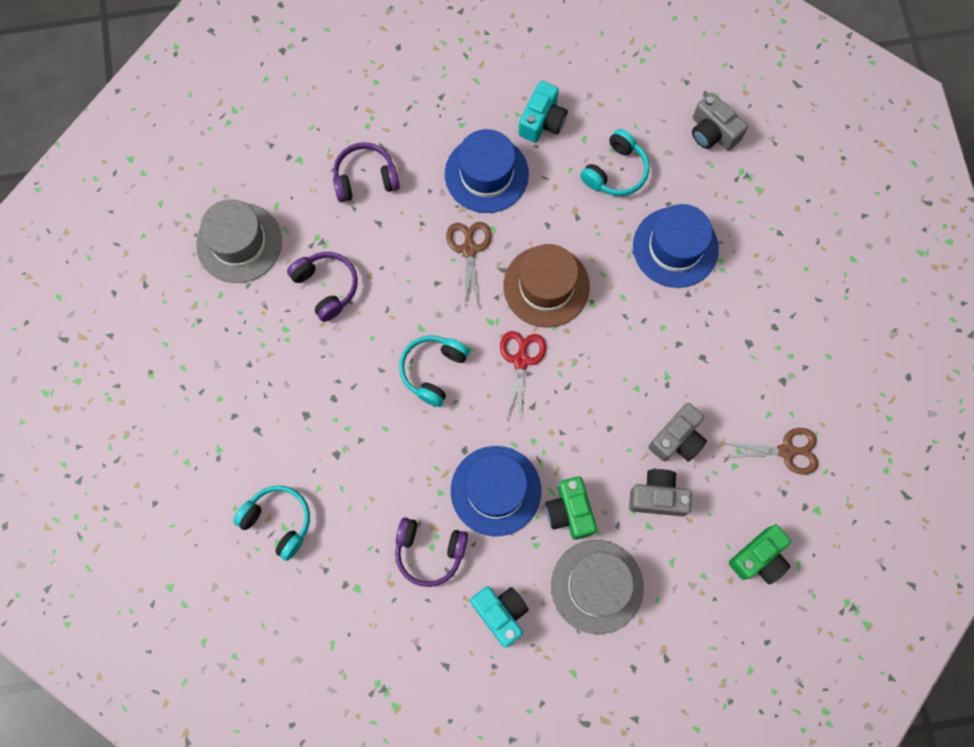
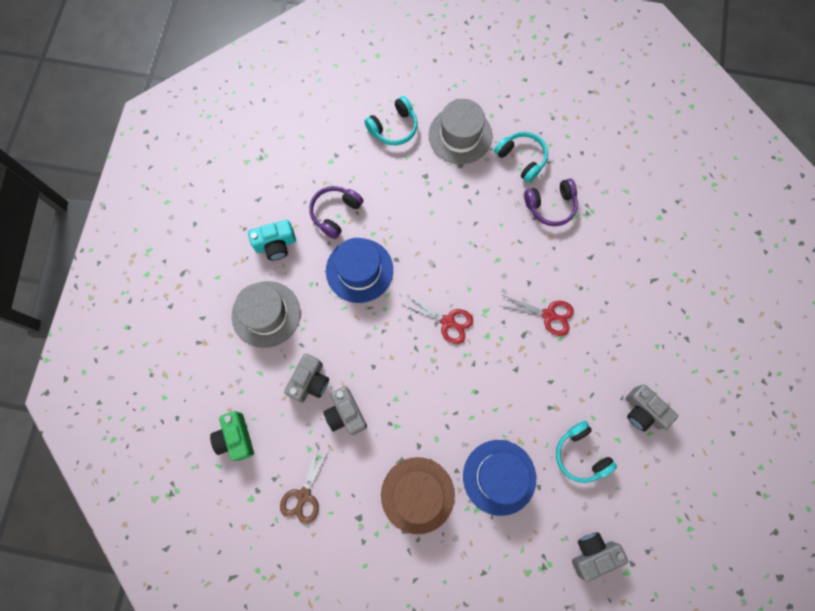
camera: 110 degrees right, 0 degrees up
grey hat [196,200,282,283] -> grey hat moved to [429,99,492,164]
purple headphones [333,142,400,202] -> none
turquoise headphones [399,335,470,407] -> turquoise headphones moved to [494,132,548,183]
blue hat [445,129,529,213] -> none
brown scissors [446,222,491,306] -> red scissors [501,295,574,336]
brown hat [503,244,590,328] -> brown hat moved to [381,457,455,534]
turquoise camera [518,81,568,143] -> grey camera [626,384,678,431]
green camera [545,476,597,540] -> none

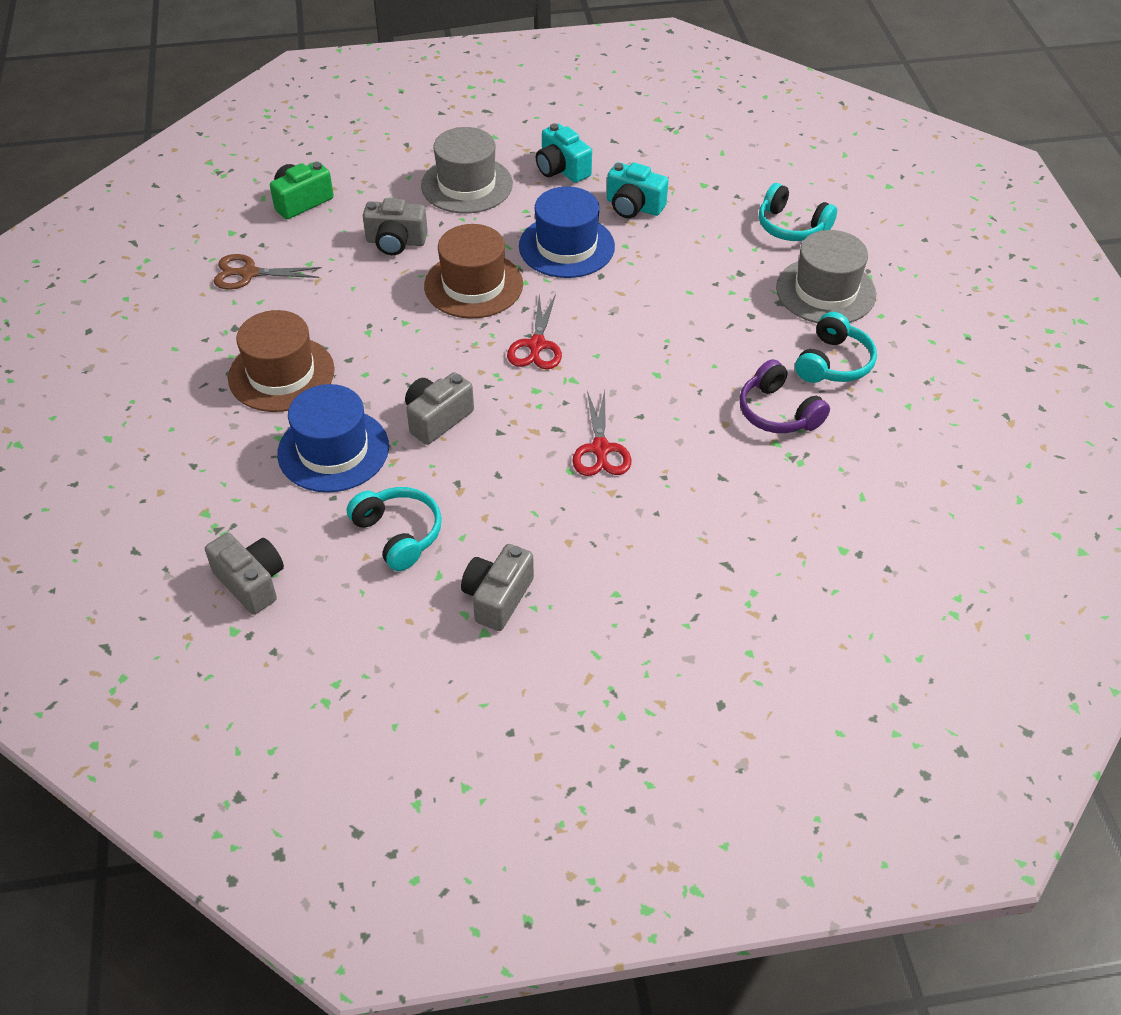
camera: 70 degrees right, 25 degrees down
purple headphones [309,186,363,239] -> turquoise camera [607,162,669,218]
grey camera [323,386,367,435] -> grey camera moved to [405,372,474,445]
turquoise headphones [556,421,617,483] -> turquoise headphones turned 105 degrees clockwise [347,487,442,571]
none -> brown hat [424,224,523,319]

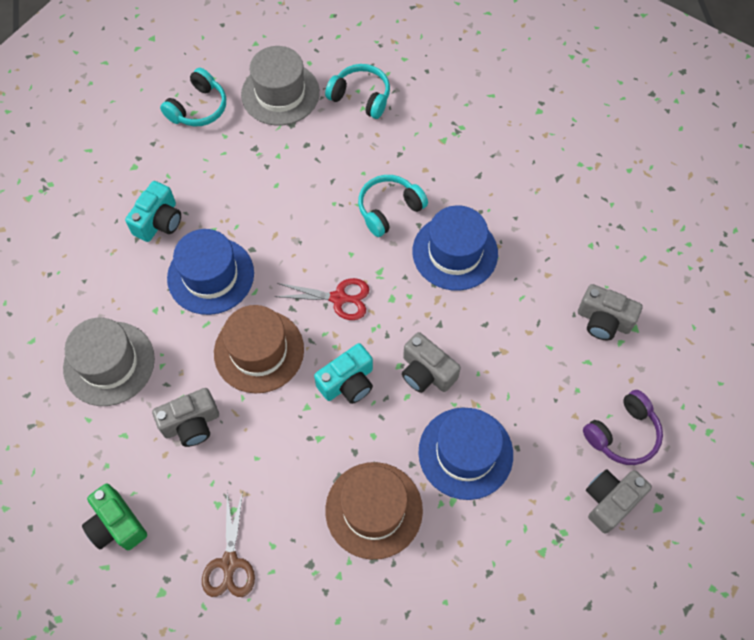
camera: 90 degrees left, 15 degrees up
turquoise headphones [347,487,442,571] -> turquoise headphones moved to [358,175,428,237]
grey camera [363,198,428,255] -> grey camera turned 60 degrees clockwise [152,388,219,447]
turquoise camera [536,123,592,183] -> turquoise camera moved to [314,343,373,404]
red scissors [572,390,631,476] -> blue hat [413,205,498,291]
purple headphones [739,359,830,433] -> purple headphones moved to [583,390,663,465]

